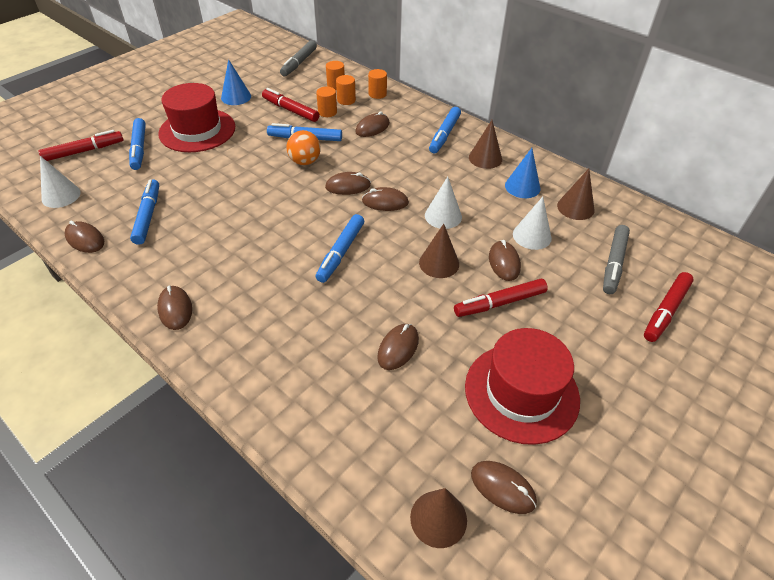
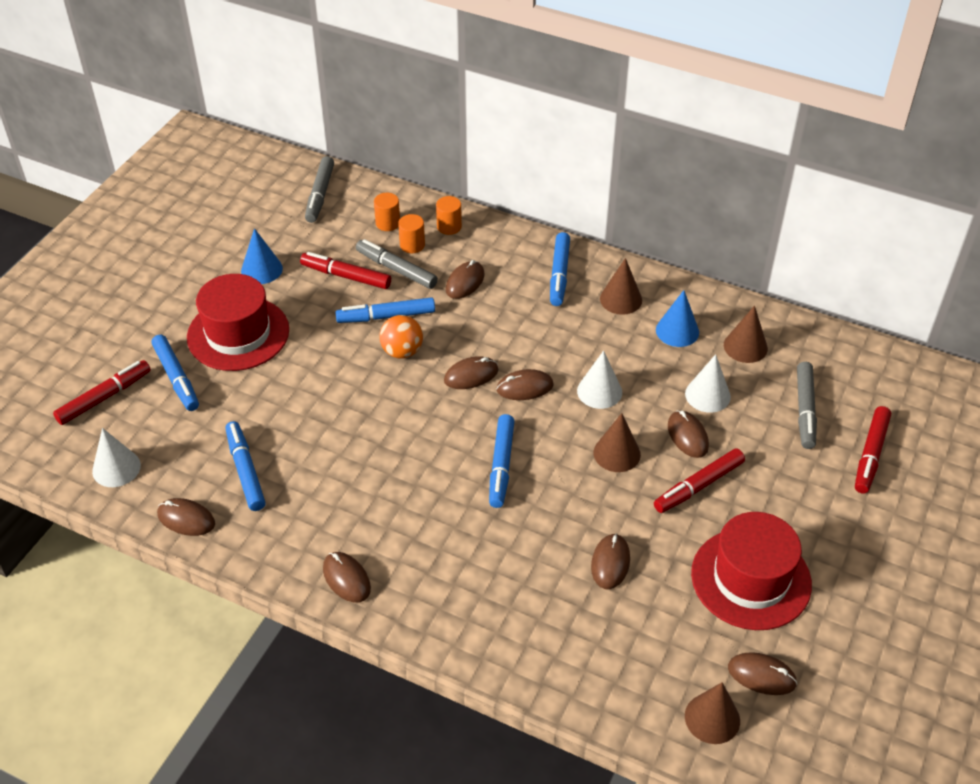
camera: 15 degrees left, 0 degrees up
orange cylinder [316,87,337,117] -> grey marker [356,239,438,289]

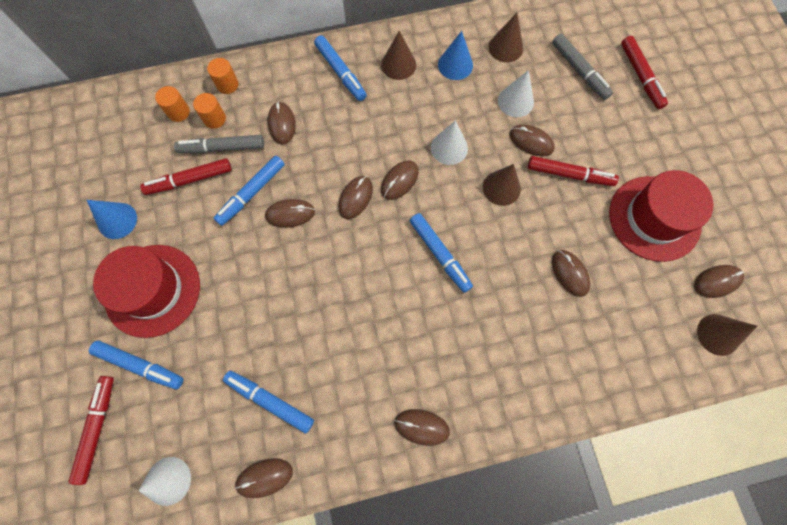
camera: 40 degrees left, 25 degrees up
grey marker [305,156,334,223] -> none
orange ball [380,315,423,358] -> brown mouse [265,199,315,228]
red marker [654,448,745,513] -> red marker turned 90 degrees counterclockwise [528,156,619,186]

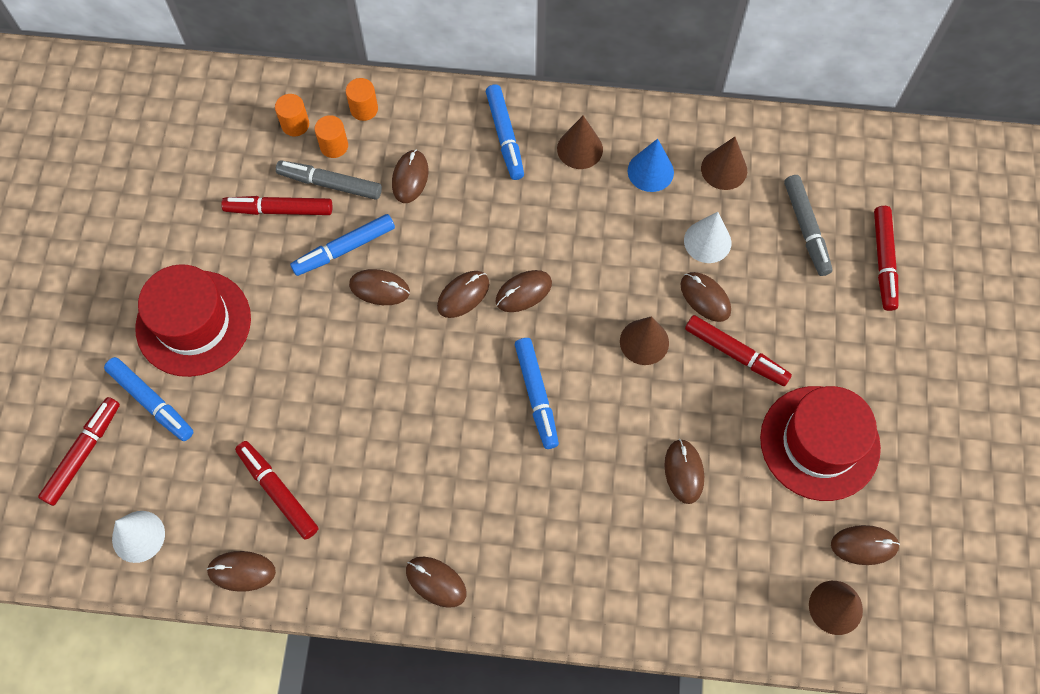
camera: 20 degrees right, 5 degrees down
blue cone [87,200,137,239] -> none
blue marker [223,371,314,433] -> red marker [235,441,318,540]
white cone [431,120,468,165] -> none

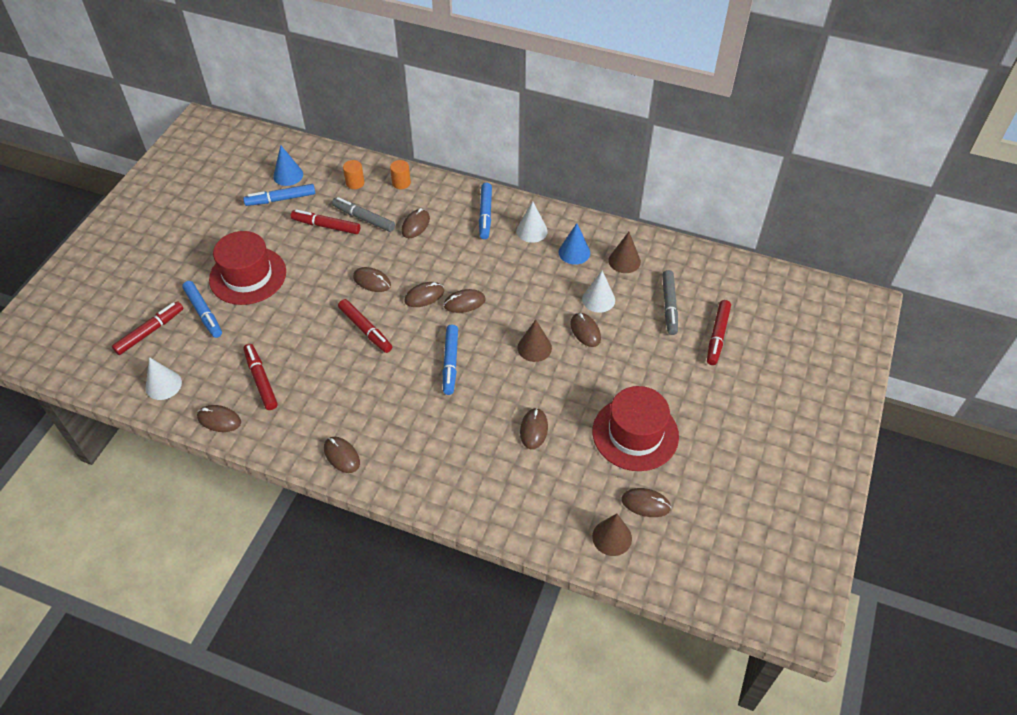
camera: 15 degrees right, 15 degrees down
blue marker [290,214,395,276] -> blue marker moved to [243,184,315,206]
orange cylinder [315,115,348,158] -> none
brown cone [557,115,603,169] -> white cone [516,201,548,243]
red marker [685,315,792,386] -> red marker moved to [338,299,392,353]
none -> blue cone [273,145,303,186]

